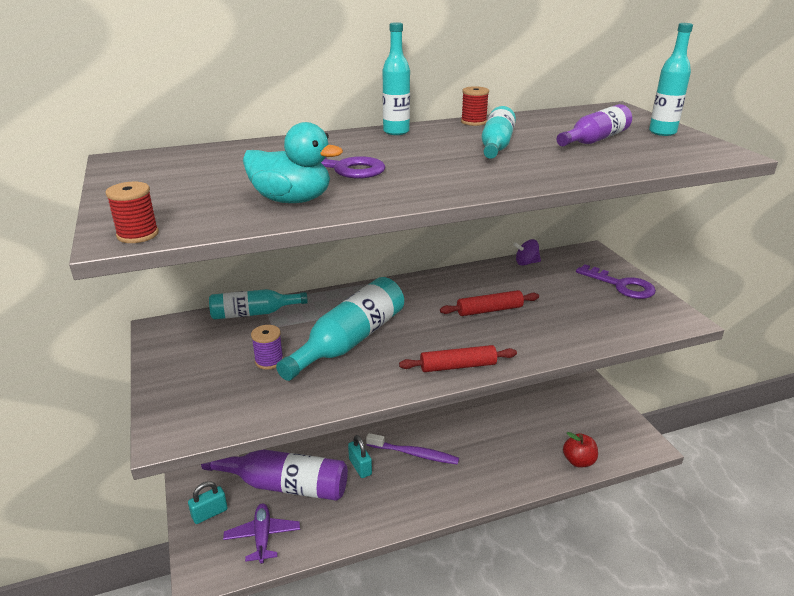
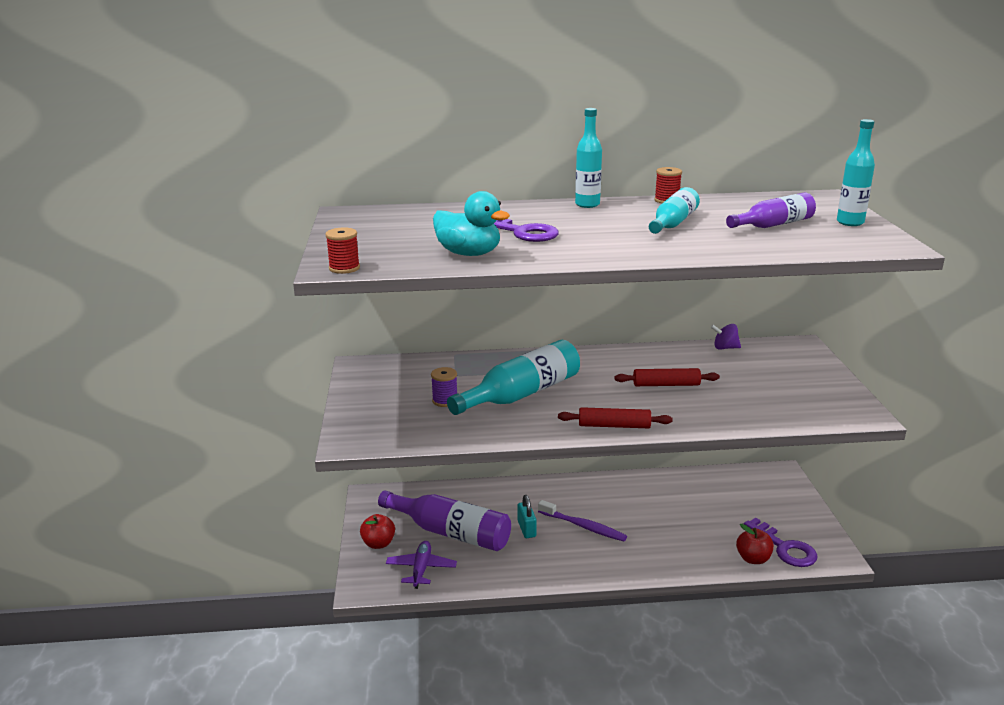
camera: 15 degrees right, 5 degrees down
turquoise padlock [188,481,228,524] -> red apple [360,514,395,549]
turquoise bottle [209,289,308,319] -> none
purple key [576,264,656,299] -> purple key moved to [744,518,818,567]

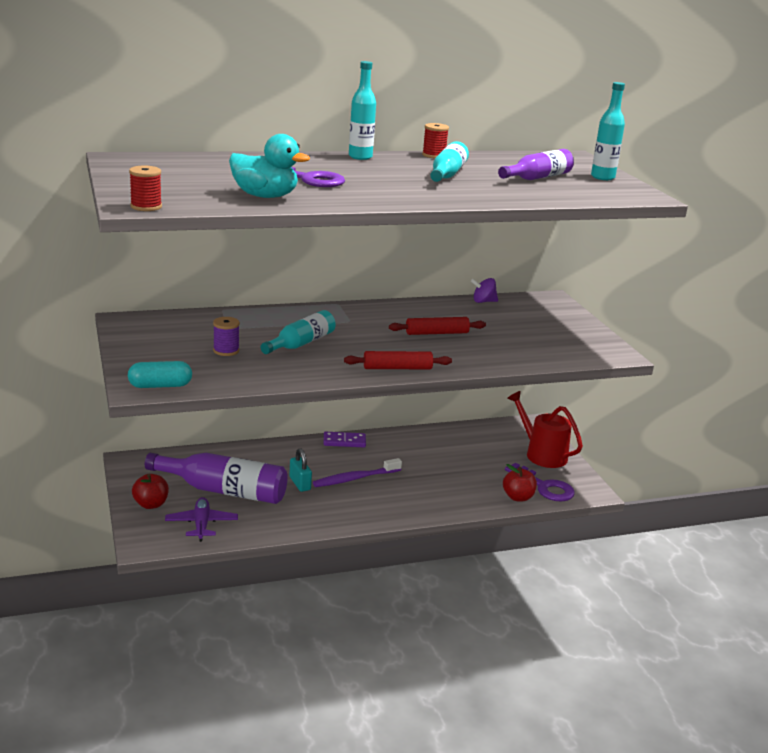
camera: 15 degrees left, 0 degrees up
turquoise bottle [447,340,580,415] -> turquoise bottle [261,310,336,354], size x0.62
purple toothbrush [538,500,627,541] -> purple toothbrush turned 135 degrees clockwise [313,458,402,487]
none -> turquoise capsule [128,361,192,388]
none -> purple domino [324,432,366,447]
none -> red watering can [507,391,583,468]

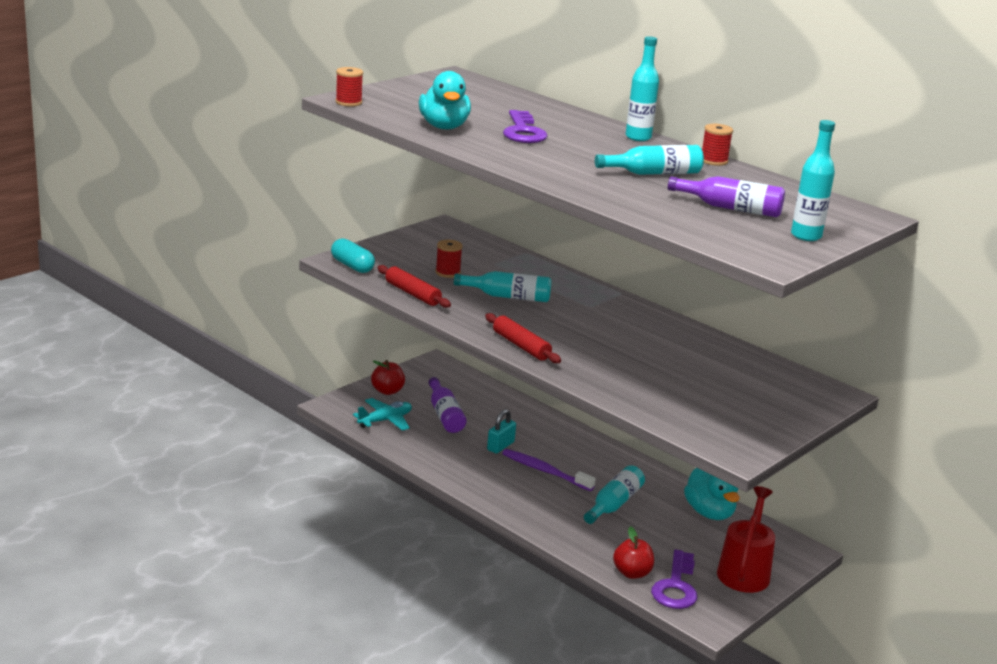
camera: 60 degrees right, 0 degrees up
purple bottle [145,453,288,504] -> purple bottle [429,377,467,433], size x0.62
purple plane [165,497,238,542] -> turquoise plane [353,398,412,431]
purple spool [213,317,240,356] -> red spool [436,240,463,278]
purple domino [324,432,366,447] -> none
red rolling pin [389,317,486,335] -> red rolling pin moved to [377,265,451,308]
purple spinning top [471,278,498,303] -> none
none -> turquoise bottle [584,465,645,524]
none -> turquoise duck [684,468,740,520]

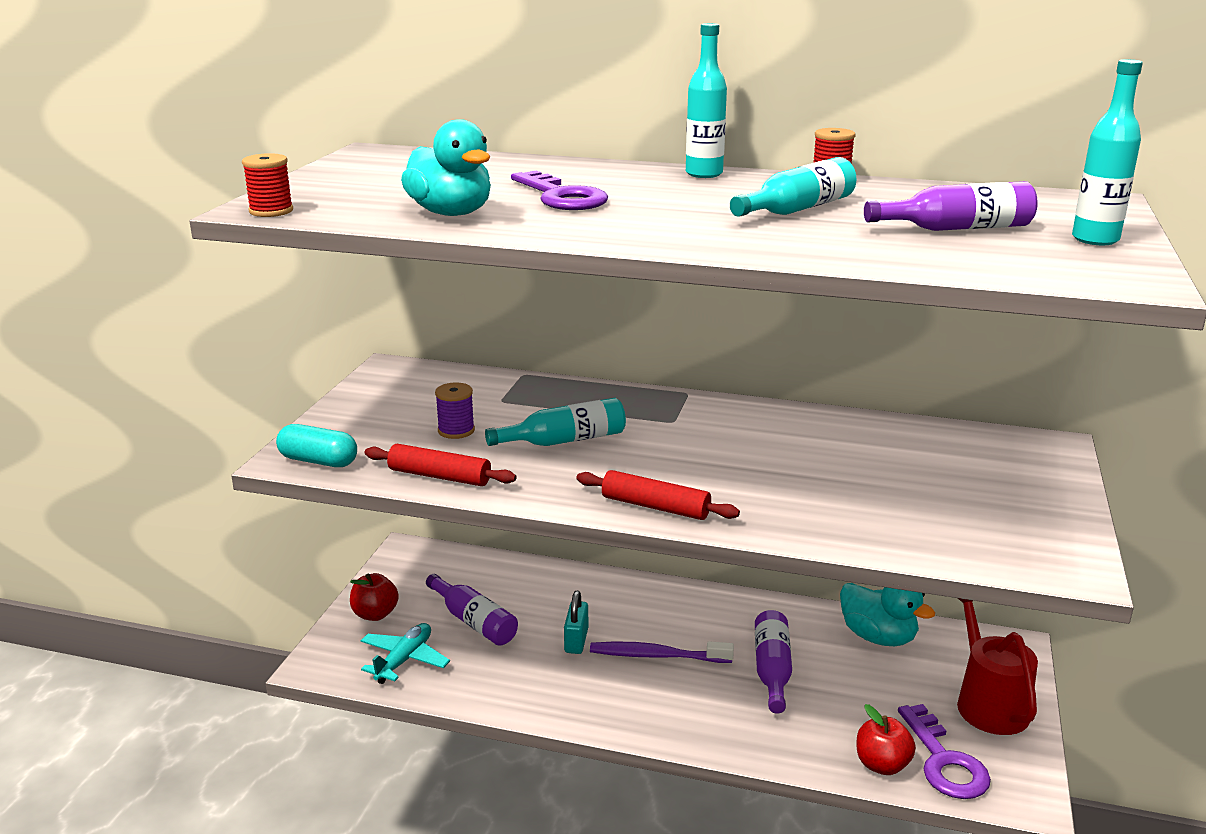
camera: 25 degrees left, 0 degrees up
red spool [436,240,463,278] -> purple spool [435,382,475,439]
turquoise bottle [584,465,645,524] -> purple bottle [755,610,792,714]

